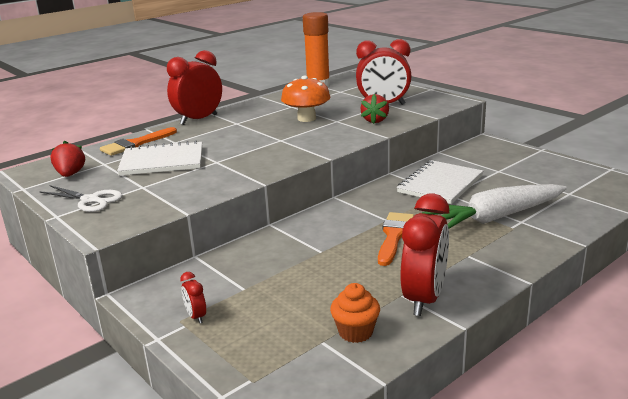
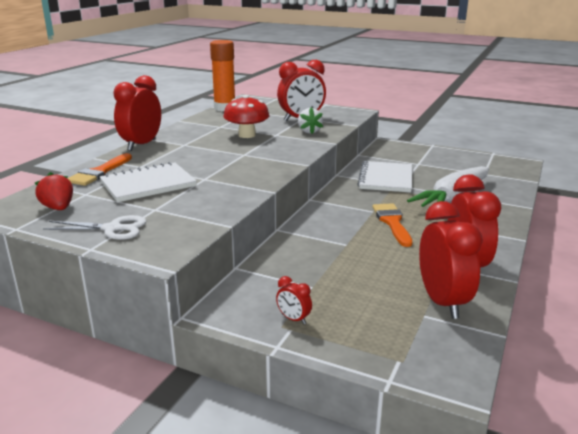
camera: 25 degrees left, 0 degrees up
orange mushroom [281,75,331,122] -> red mushroom [223,95,270,138]
orange cupcake [330,283,380,343] -> red clock [419,201,483,319]
red strawberry [360,94,389,124] -> white strawberry [298,108,323,134]

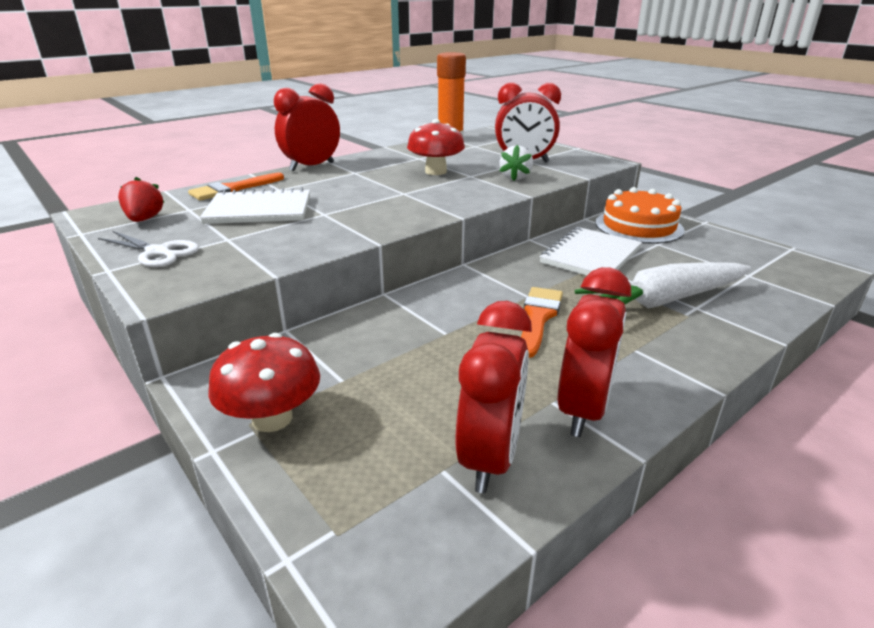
camera: 25 degrees right, 5 degrees up
red clock [276,276,312,324] -> red mushroom [209,333,320,432]
none -> orange cake [595,187,685,244]

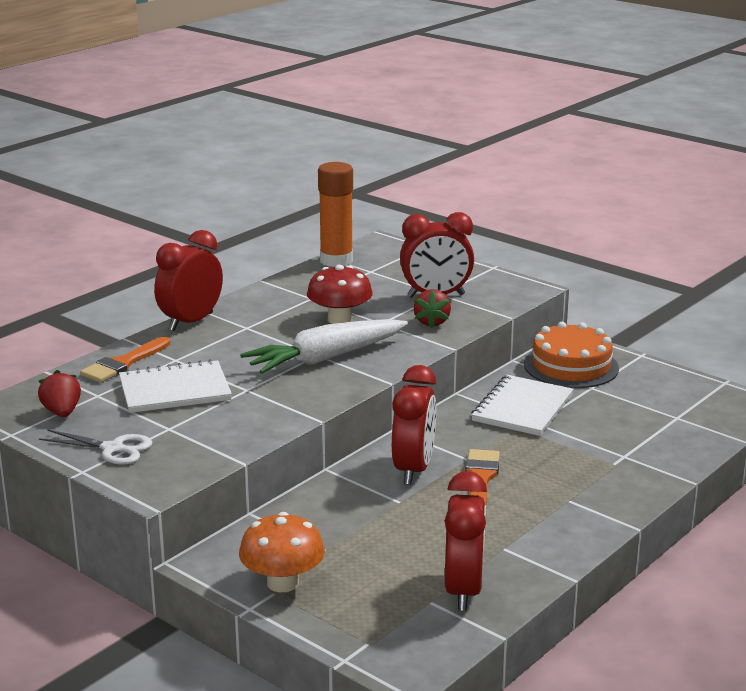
camera: 10 degrees left, 5 degrees down
red mushroom [209,333,320,432] -> orange mushroom [239,512,325,592]
white strawberry [499,145,533,181] -> red strawberry [414,289,451,328]
red clock [558,267,631,437] -> red clock moved to [392,365,436,485]
white carrot [575,262,751,308] -> white carrot moved to [240,319,408,374]

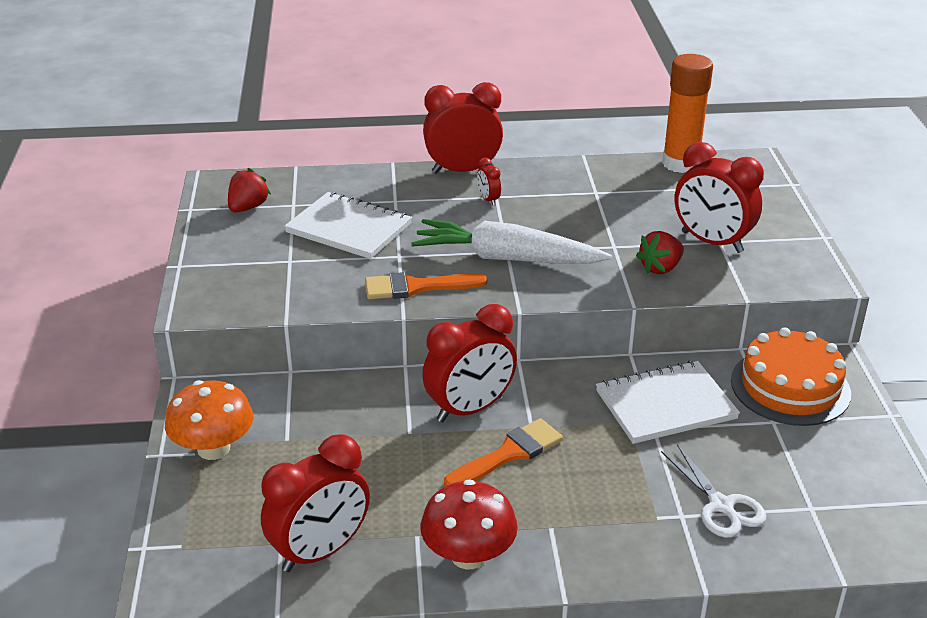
camera: 45 degrees right, 10 degrees up
white scissors [39,429,152,465] -> white scissors moved to [661,444,766,538]
orange brush [80,337,170,383] -> orange brush moved to [365,272,487,299]
red mushroom [307,265,373,324] -> red mushroom moved to [420,479,518,569]
none -> red clock [477,157,501,206]

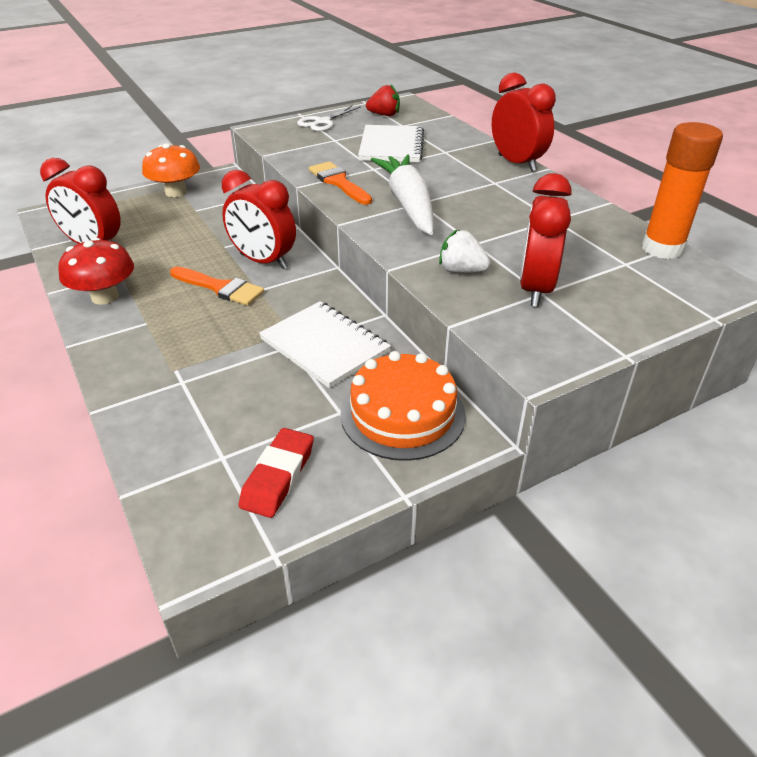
camera: 65 degrees right, 5 degrees up
red clock [477,157,501,206] -> none
red strawberry [636,231,684,274] -> white strawberry [439,230,490,273]
white scissors [661,444,766,538] -> white scissors moved to [297,106,361,131]
none -> red eraser [239,428,314,518]

